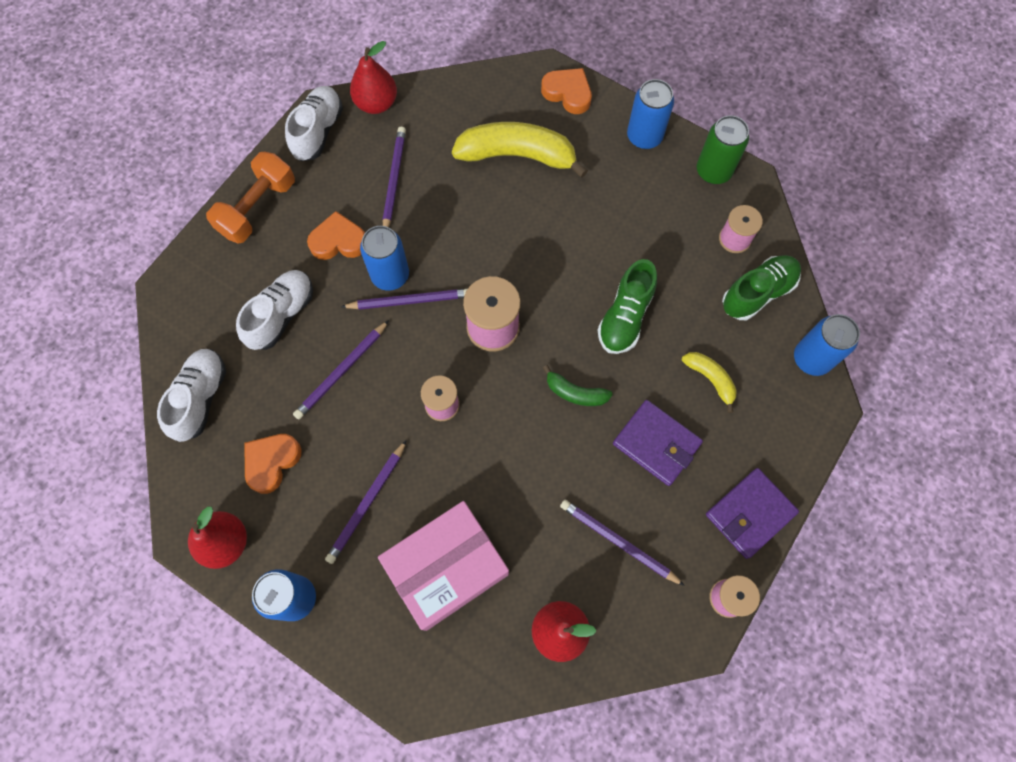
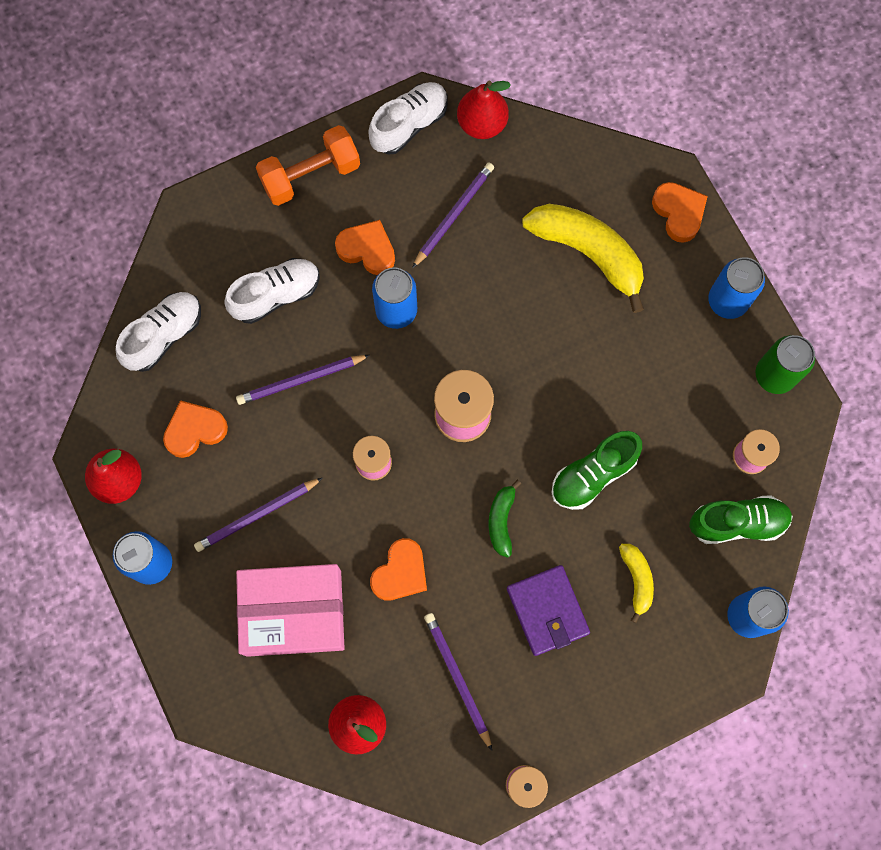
camera: 30 degrees right, 5 degrees up
purple pencil [341,289,467,310] -> none
green banana [543,365,613,406] -> green banana turned 45 degrees clockwise [489,480,521,558]
purple wallet [706,468,799,559] -> none
none -> orange heart [370,538,427,600]

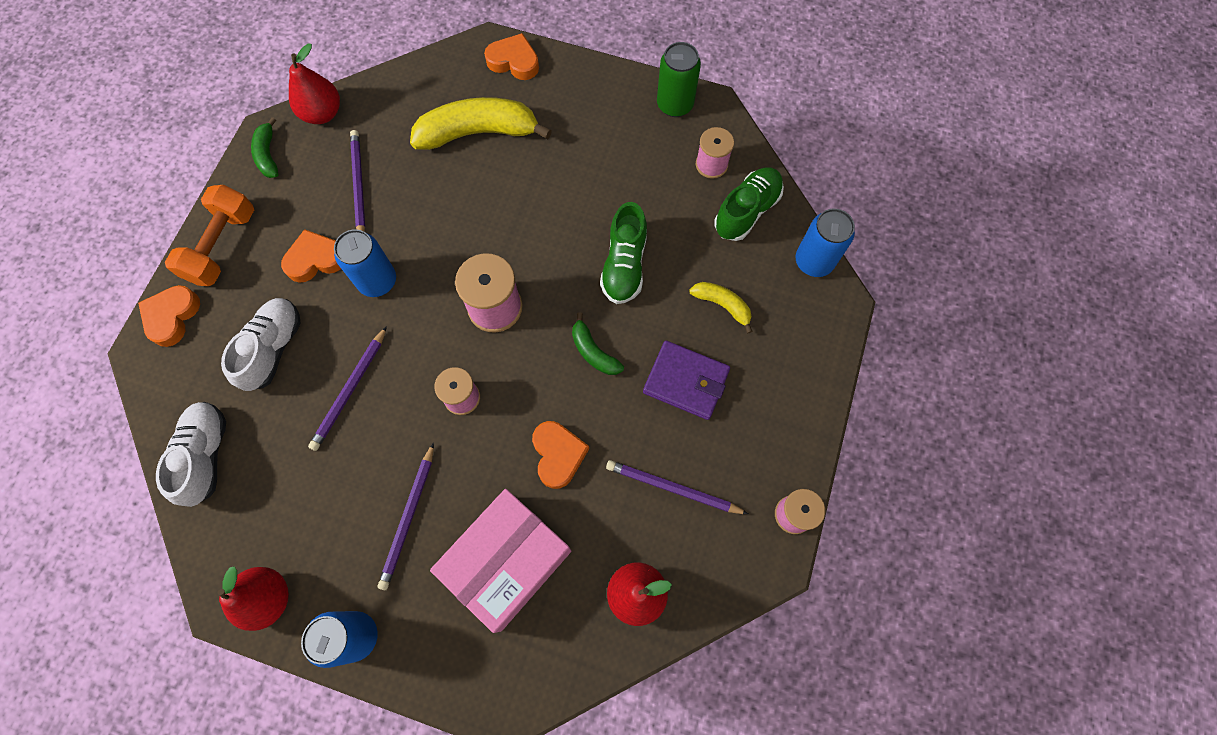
camera: 45 degrees left, 5 degrees down
orange heart [163,400,228,458] -> orange heart moved to [138,285,200,347]
white shoe [368,82,448,155] -> green banana [251,117,278,178]
blue can [708,257,765,319] -> none

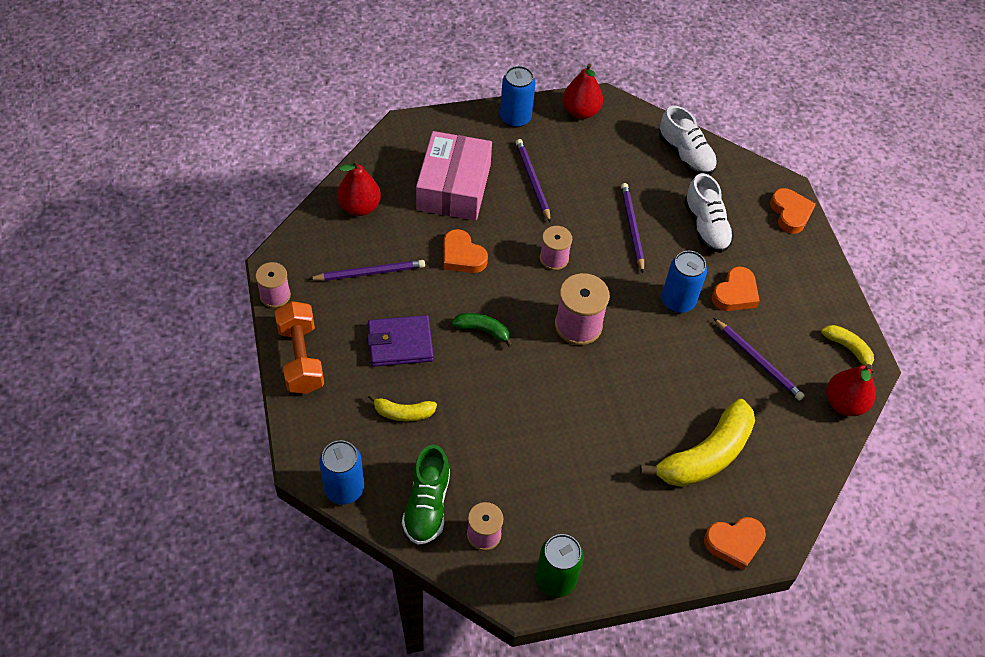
camera: 145 degrees right, 15 degrees down
orange dumbbell [165,185,254,286] -> orange dumbbell moved to [275,301,324,394]
green banana [251,117,278,178] -> yellow banana [821,325,874,373]
green shoe [600,202,647,304] -> none

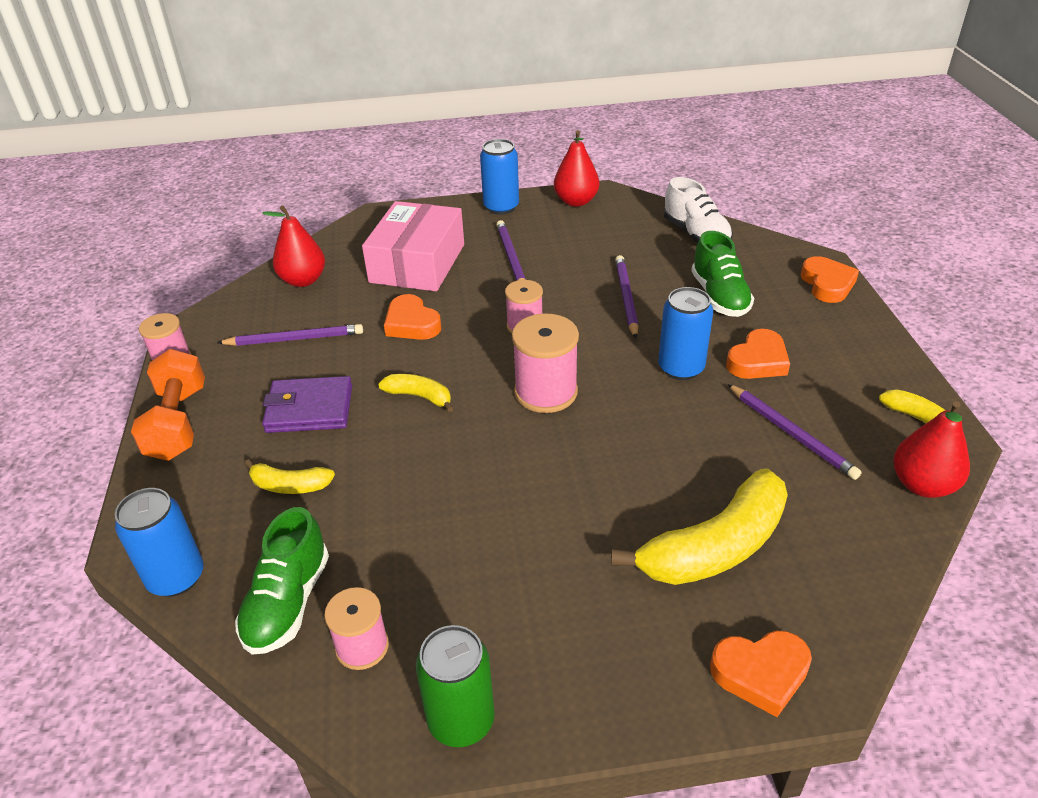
camera: 10 degrees right, 15 degrees down
green banana [451,313,513,347] -> yellow banana [378,374,454,412]
white shoe [684,173,734,253] -> green shoe [691,231,754,317]

